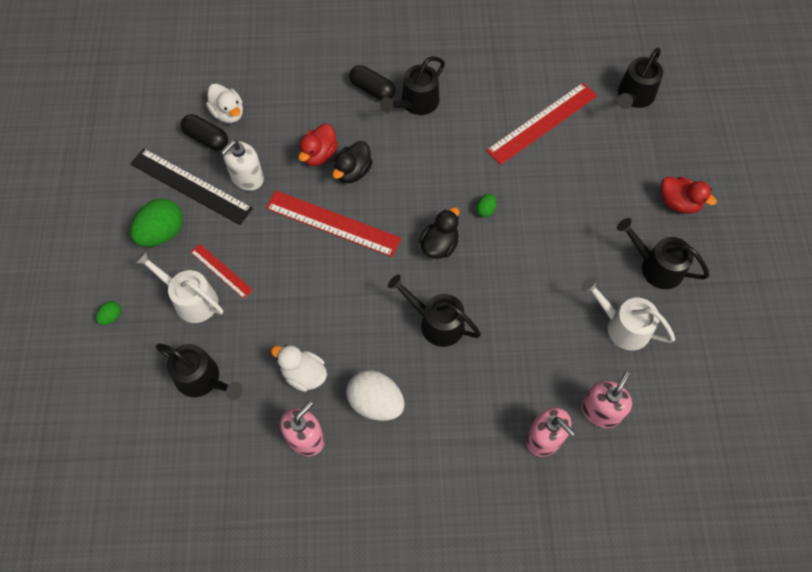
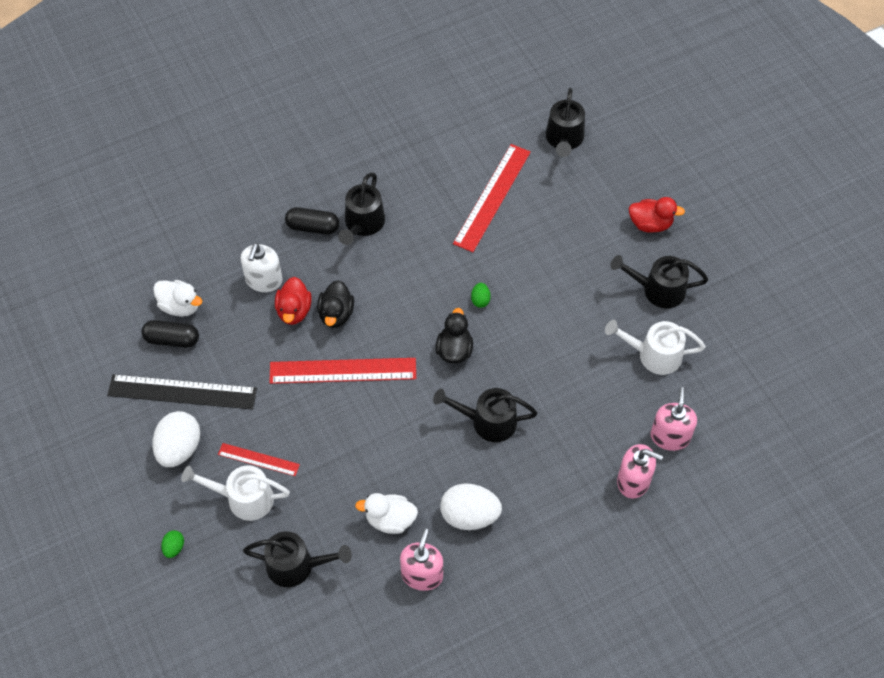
camera: 25 degrees left, 5 degrees down
green egg [130,199,183,247] -> white egg [152,411,201,467]
white soap dispenser [221,140,264,191] -> white soap dispenser moved to [241,243,283,292]

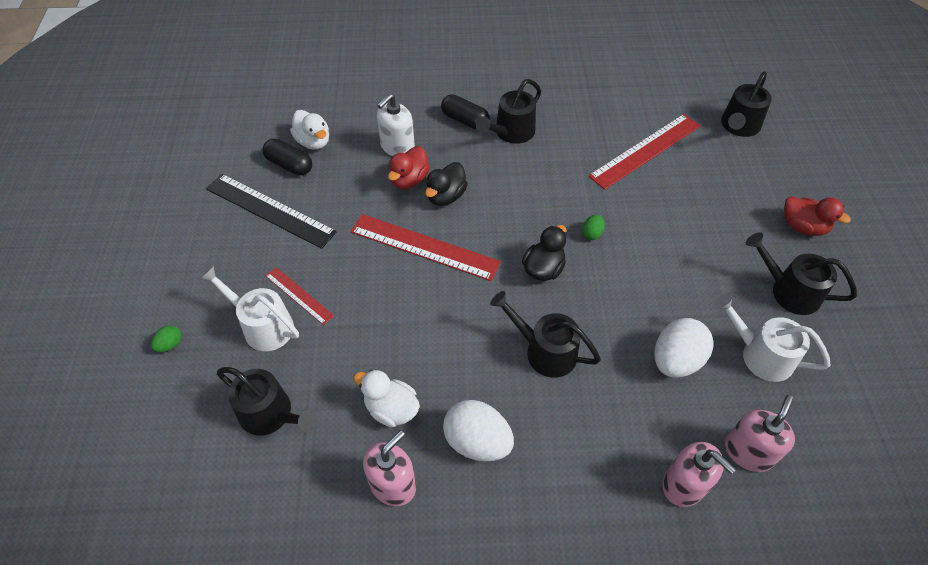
camera: 25 degrees right, 5 degrees down
white egg [152,411,201,467] -> white egg moved to [654,318,713,378]

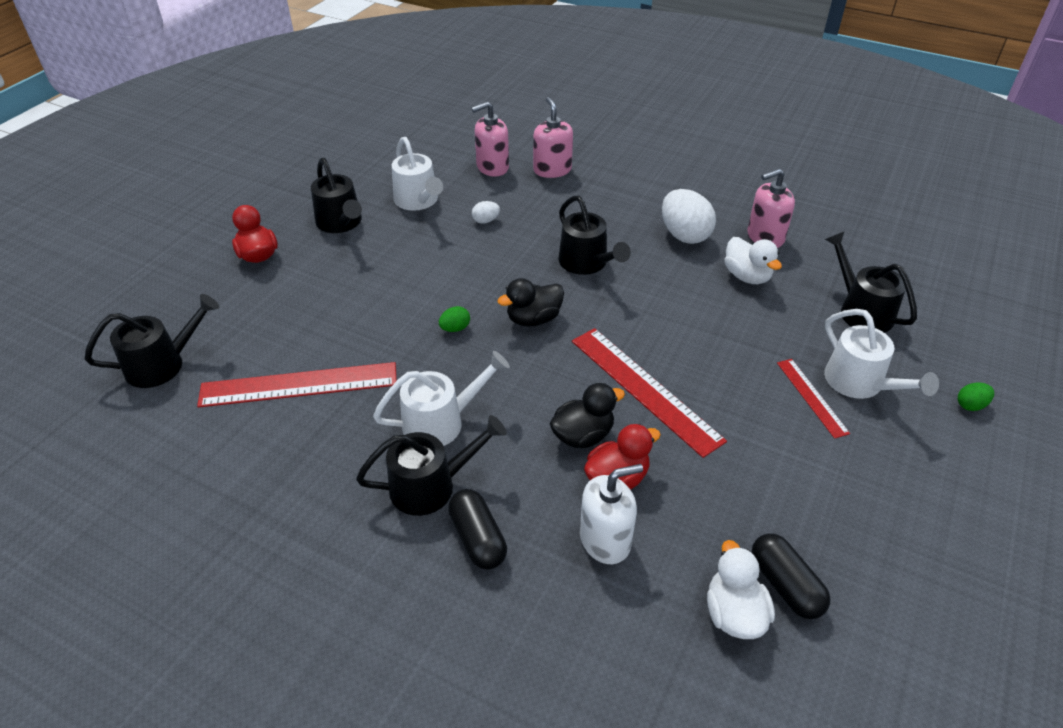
camera: 150 degrees left, 10 degrees down
black ruler [206,174,337,249] -> none
white egg [654,318,713,378] -> white egg [472,201,500,224], size x0.47
none -> white watering can [373,351,510,446]

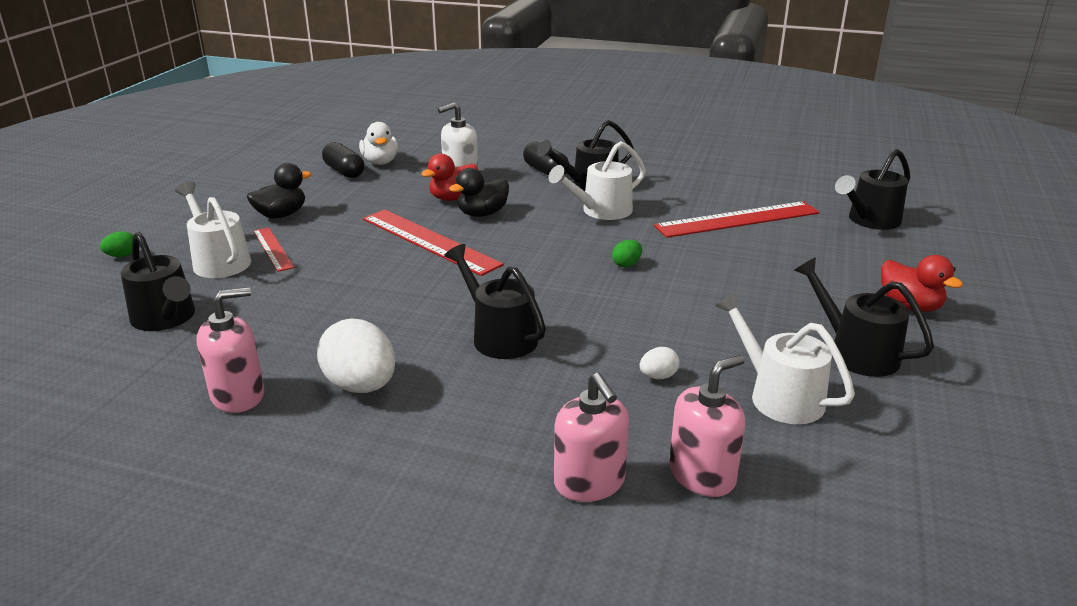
camera: 170 degrees right, 15 degrees down
black duck [497,278,564,327] -> black duck moved to [247,163,311,219]
white duck [724,237,782,284] -> none

